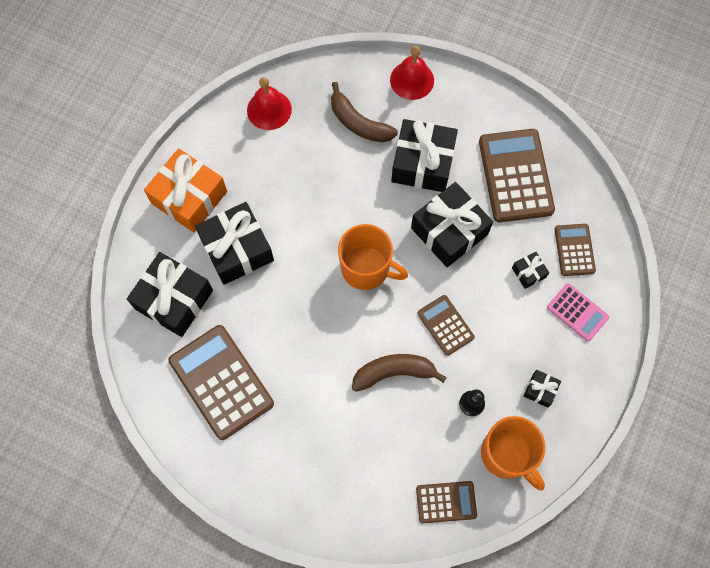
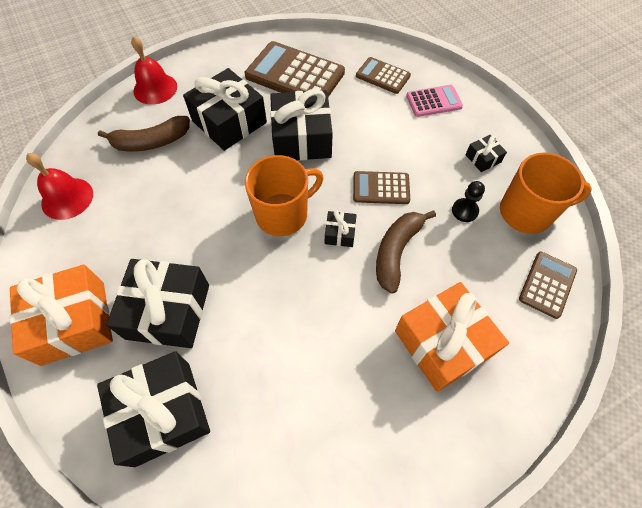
camera: 55 degrees left, 10 degrees down
brown calculator [168,325,274,440] -> none
black gift [512,252,549,289] -> black gift moved to [325,211,357,247]
none -> orange gift [395,282,509,392]

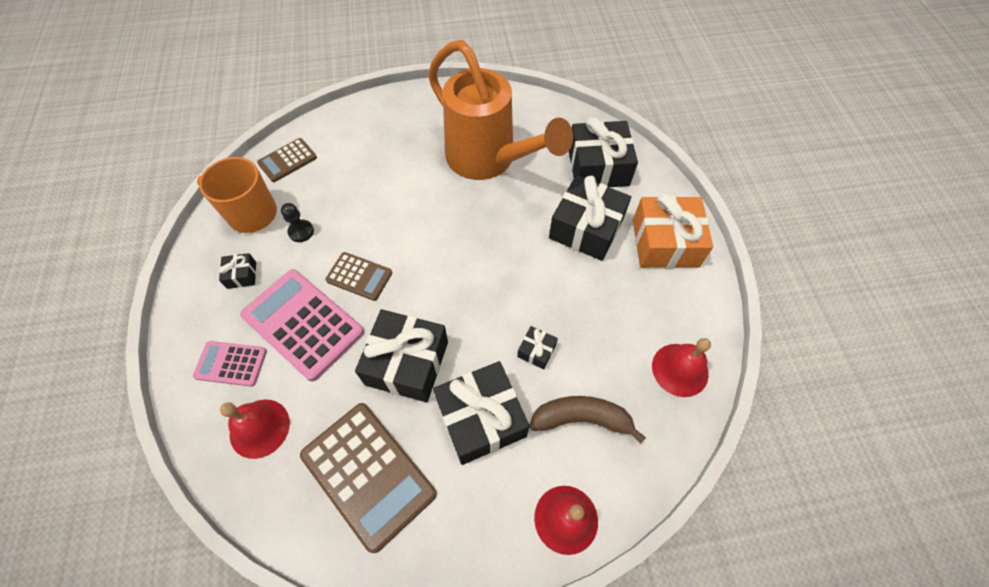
camera: 160 degrees left, 0 degrees up
orange mug [245,155,323,236] -> none
black gift [325,211,357,247] -> black gift moved to [517,326,558,370]
brown calculator [356,57,411,94] -> red bell [220,400,290,459]
brown banana [376,210,436,294] -> none
orange gift [395,282,509,392] -> none
none -> pink calculator [240,269,364,382]
none -> orange watering can [428,40,573,180]

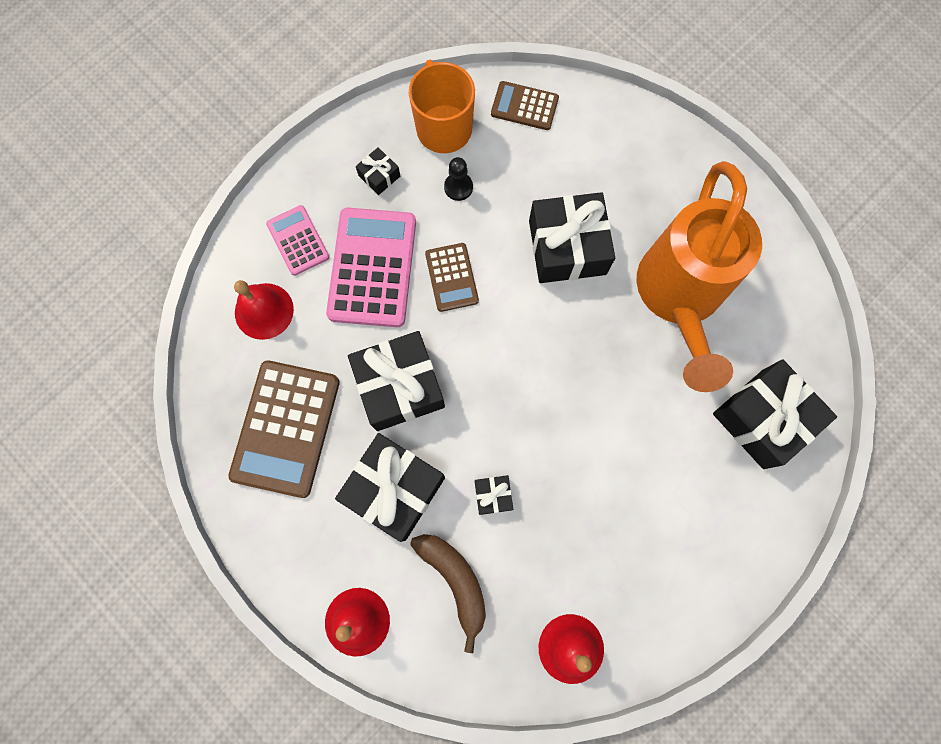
camera: 55 degrees right, 15 degrees up
black gift [549,175,631,261] -> black gift moved to [529,192,615,283]
orange gift [633,193,713,268] -> none

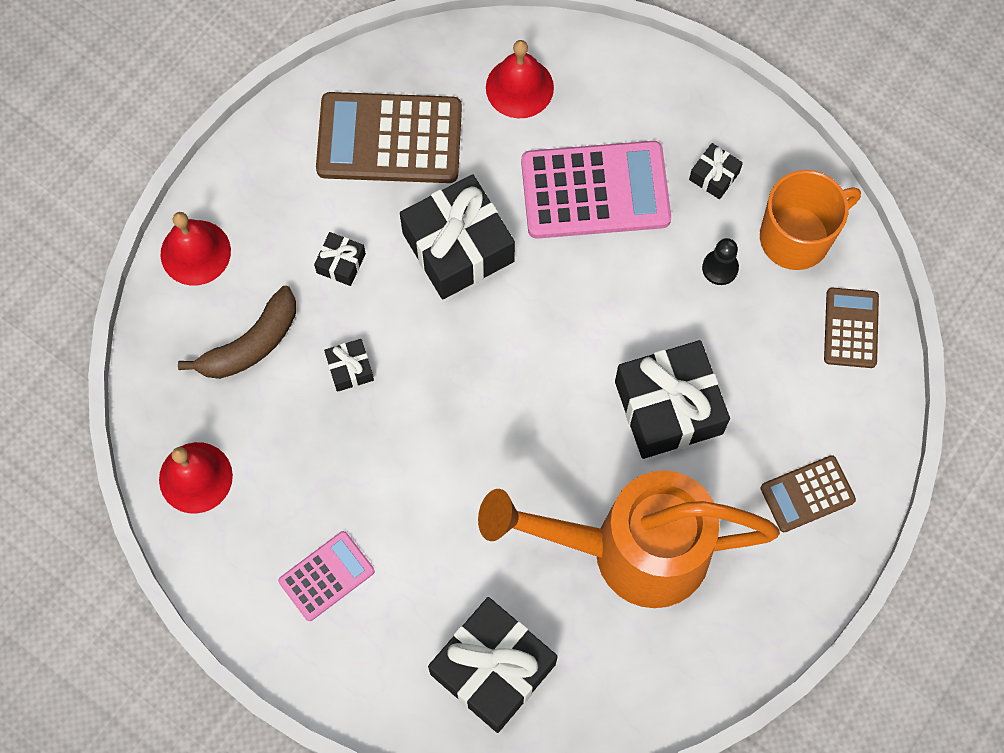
camera: 80 degrees right, 5 degrees down
pink calculator [266,205,330,276] -> pink calculator moved to [278,531,375,621]
black gift [335,433,445,542] -> black gift [314,232,366,286], size x0.45
brown calculator [425,243,479,312] -> brown calculator moved to [761,455,856,532]

